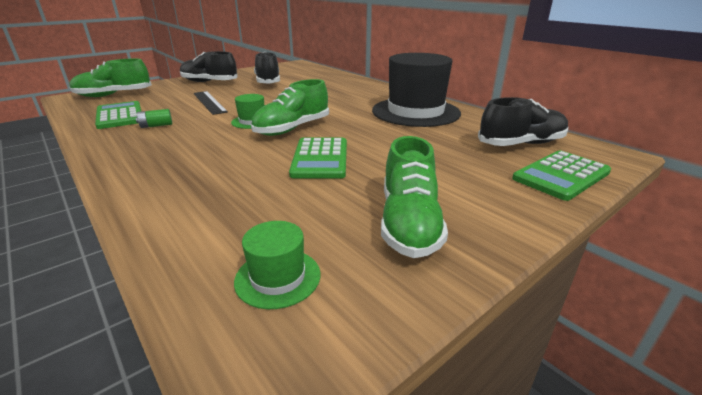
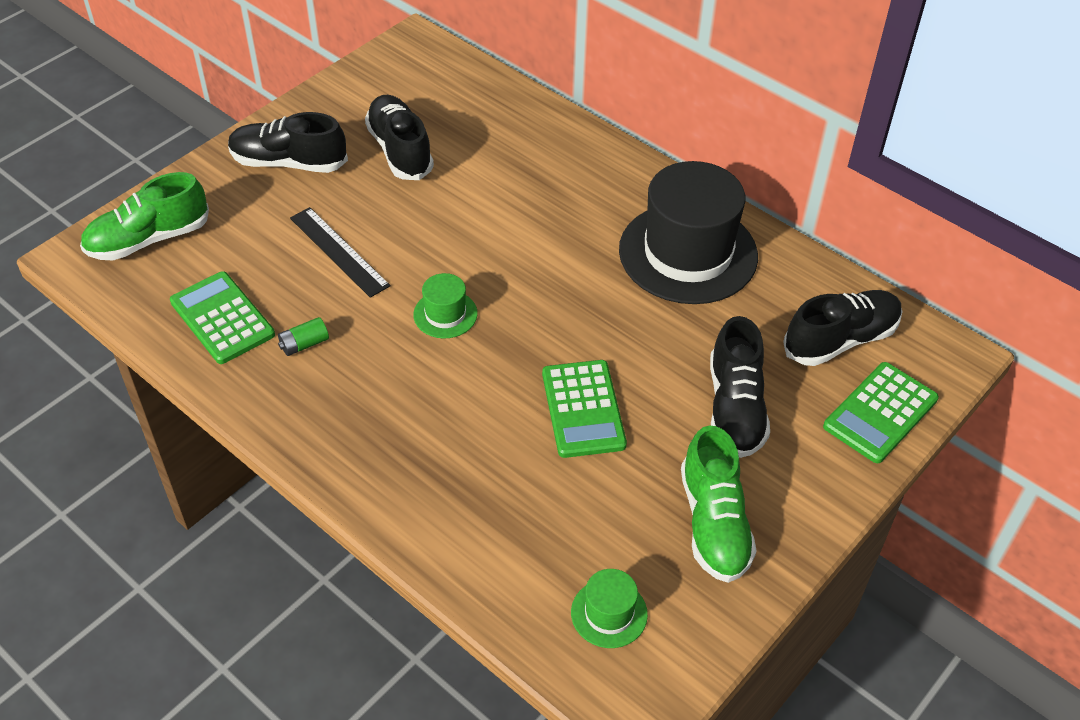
camera: 10 degrees left, 20 degrees up
green shoe [251,79,329,136] -> none
none -> black shoe [710,316,770,458]

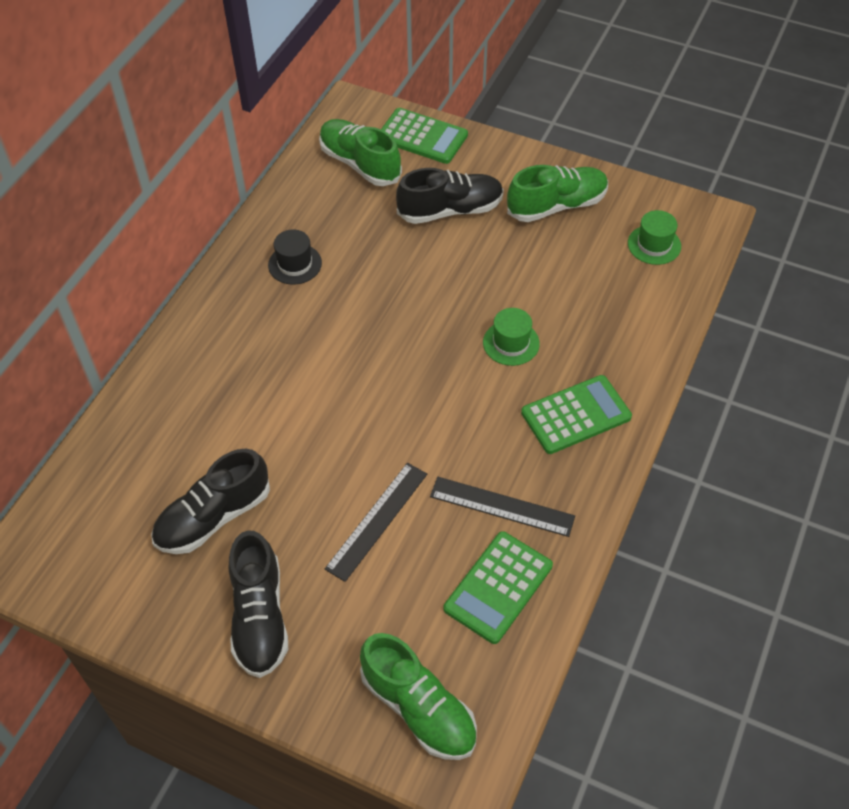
camera: 105 degrees left, 5 degrees up
green battery [278,317,329,356] -> black ruler [430,477,575,537]
green hat [413,273,478,338] -> green hat moved to [483,308,540,366]
green calculator [542,360,627,458] -> green calculator moved to [521,375,632,454]
black hat [619,161,758,304] -> black hat [268,230,322,285], size x0.44
black shoe [783,290,903,366] -> green shoe [319,119,402,186]

